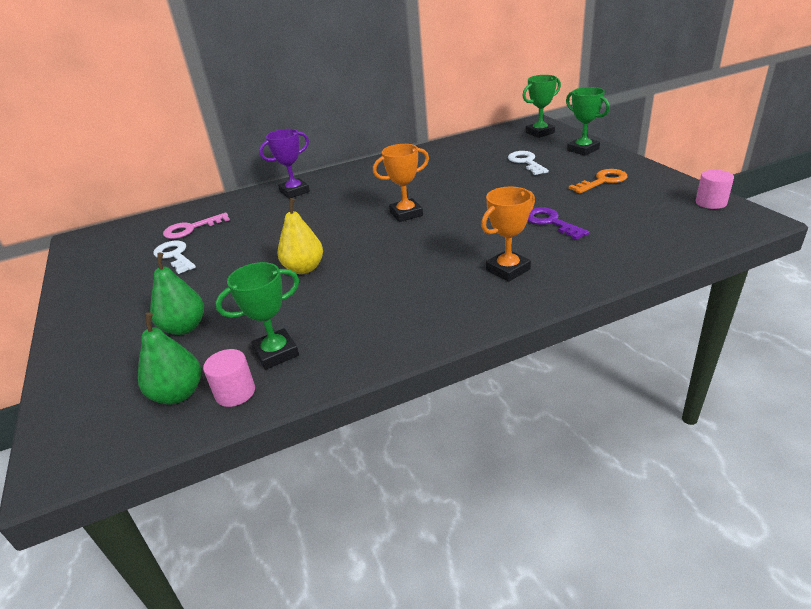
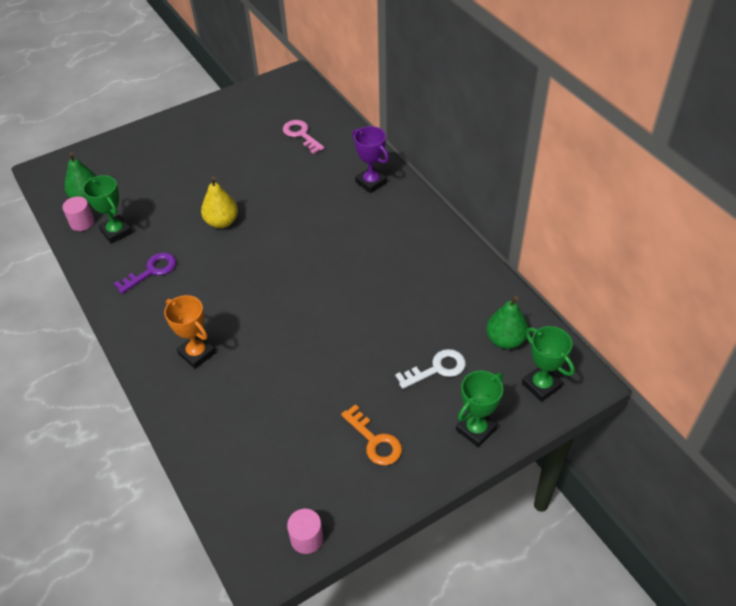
camera: 80 degrees right, 15 degrees up
green pear [150,253,204,335] -> green pear moved to [486,296,528,349]
white key [153,241,196,274] -> none
orange trophy [373,144,429,222] -> none
purple key [528,207,590,240] -> purple key moved to [114,252,176,294]

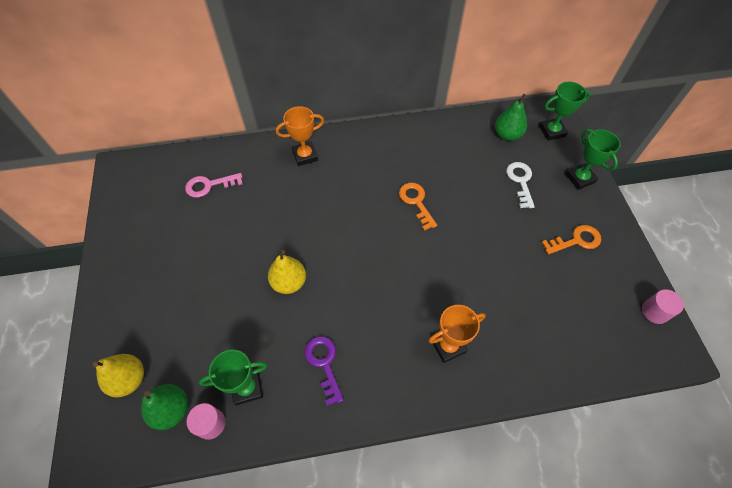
camera: 70 degrees left, 10 degrees up
purple trophy [352,126,389,193] -> orange trophy [276,106,324,166]
none -> yellow pear [93,354,144,397]
none -> orange key [399,183,437,231]

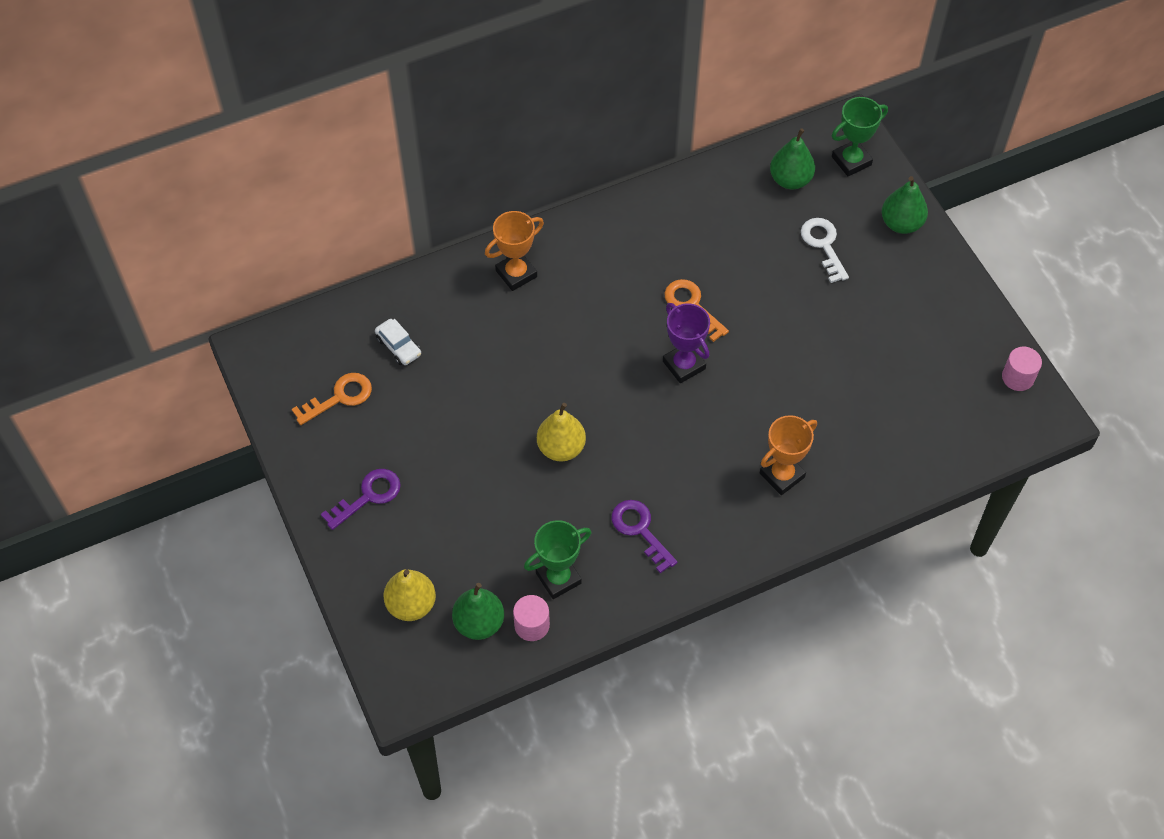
camera: 15 degrees left, 0 degrees up
pink key [185,173,243,198] -> white car [375,319,421,365]
orange key [542,225,601,254] -> orange key moved to [292,373,372,425]
green trophy [565,129,621,190] -> green pear [882,176,928,234]
none -> purple key [321,469,401,530]
none -> purple trophy [663,303,710,383]

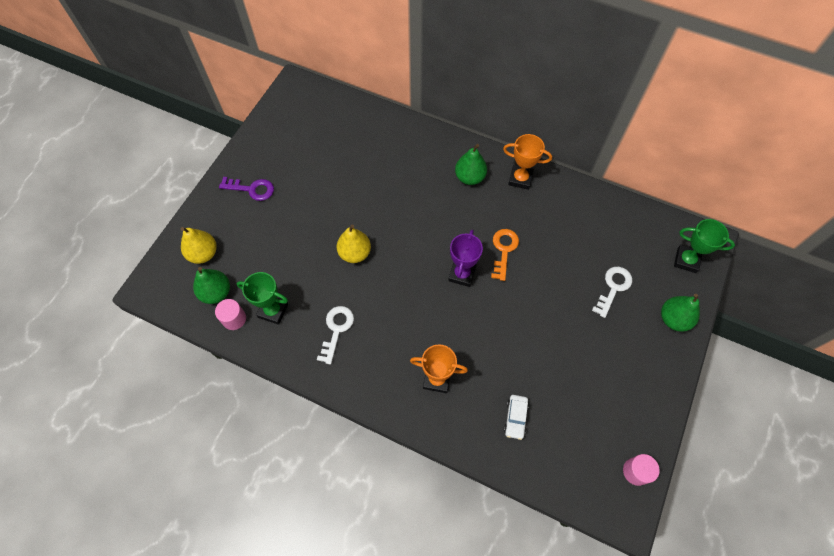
camera: 50 degrees right, 5 degrees up
orange key [292,373,372,425] -> none
white car [375,319,421,365] -> white car moved to [504,395,529,440]
orange trophy [485,211,544,291] -> orange trophy moved to [503,134,552,190]
purple key [612,500,678,573] -> white key [317,306,354,365]
green pear [770,128,815,189] -> green pear moved to [455,144,487,185]

